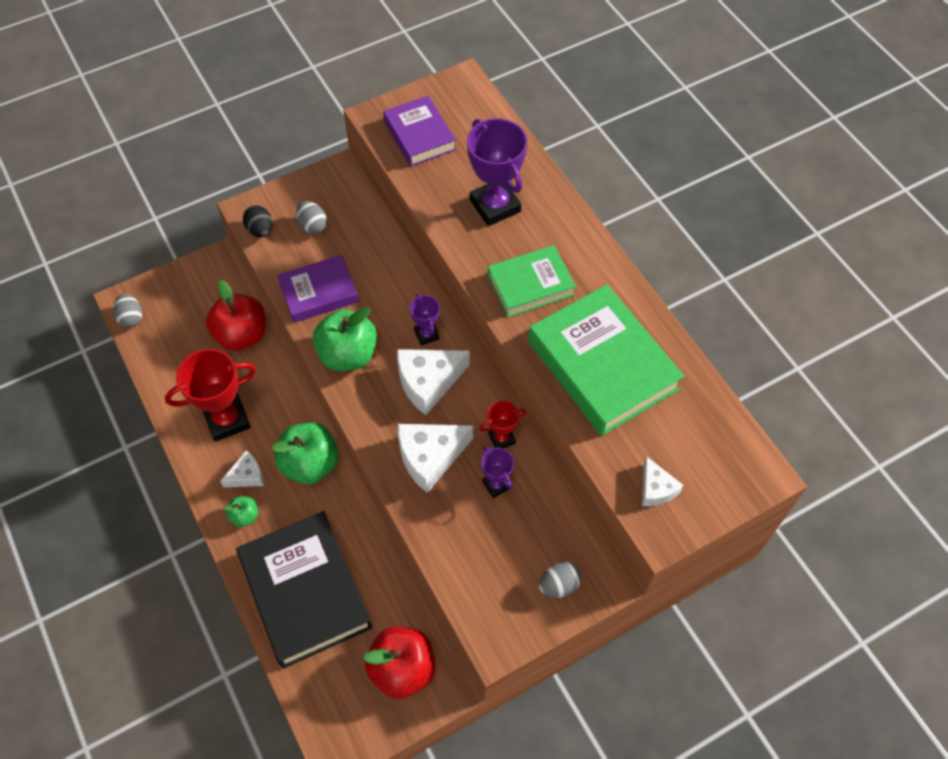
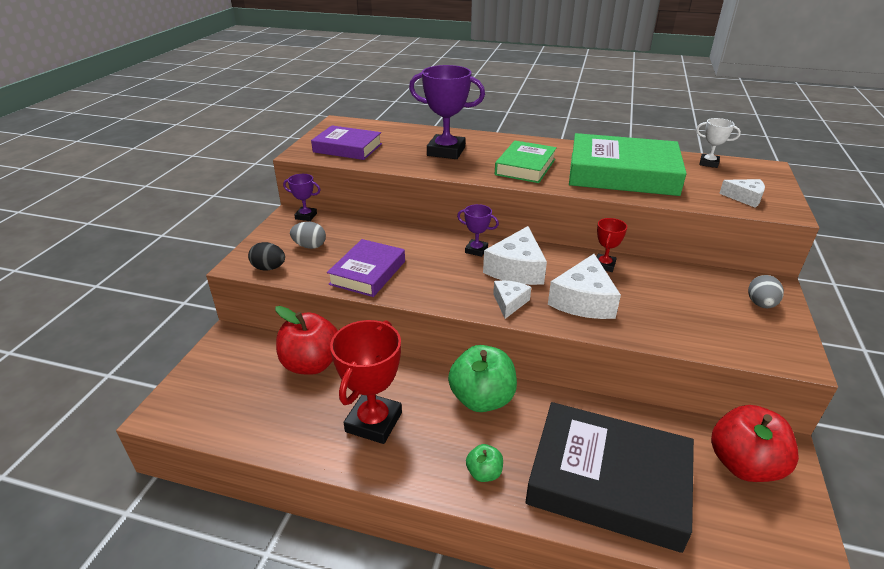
camera: 45 degrees left, 25 degrees down
grey egg [113,293,142,328] -> none
white cheese [220,450,264,488] -> white cheese moved to [493,280,531,319]
green apple [313,307,377,371] -> none
purple trophy [481,446,514,498] -> purple trophy moved to [283,174,321,221]
none -> white trophy [696,118,741,168]

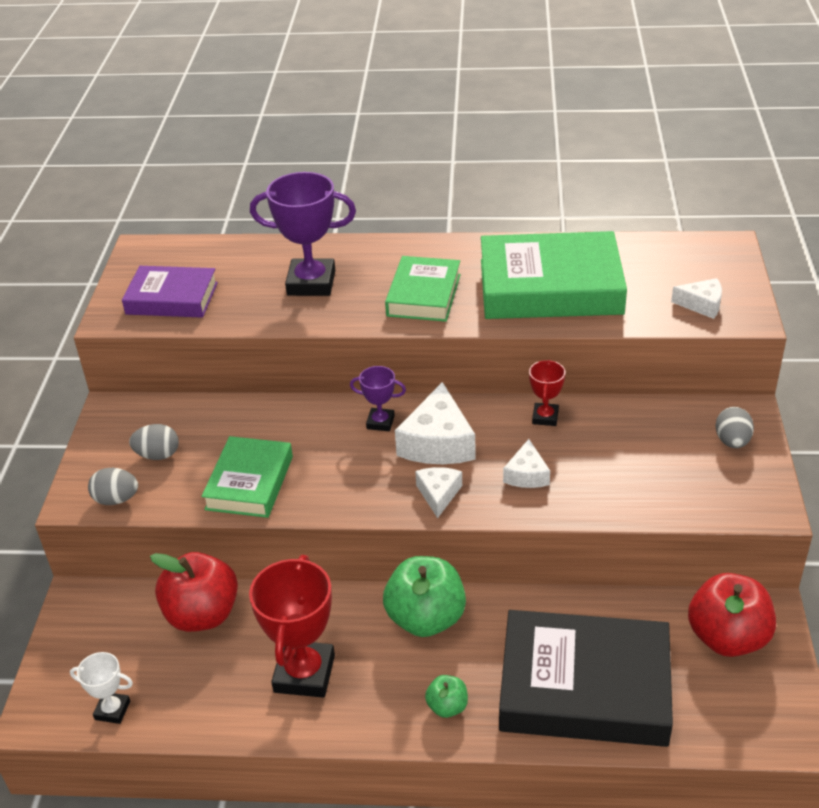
camera: 10 degrees left, 5 degrees up
black egg [248,242,285,271] -> grey egg [88,468,138,505]
purple trophy [283,174,321,221] -> none
purple book [327,239,405,297] -> green book [201,436,293,518]
white cheese [548,254,621,319] -> white cheese [503,439,550,488], size x0.57
white trophy [696,118,741,168] -> white trophy moved to [70,652,133,724]

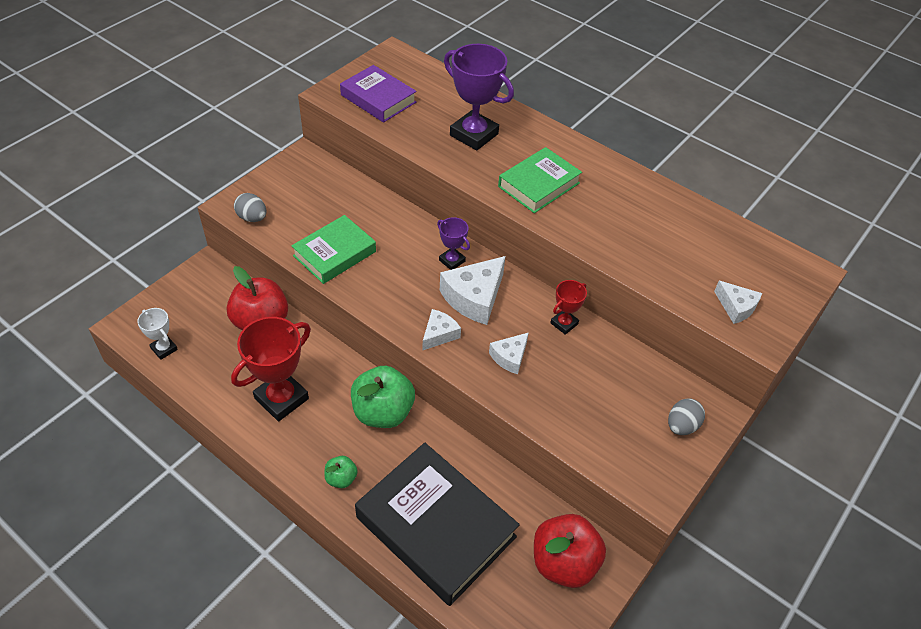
camera: 30 degrees right, 10 degrees up
grey egg [129,424,179,460] -> none
green book [481,231,627,319] -> none

